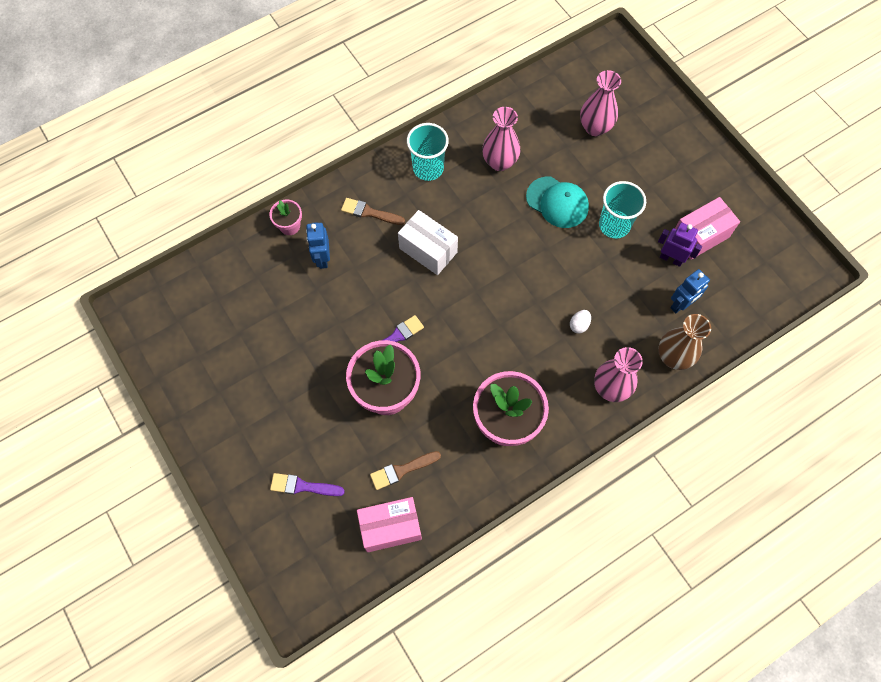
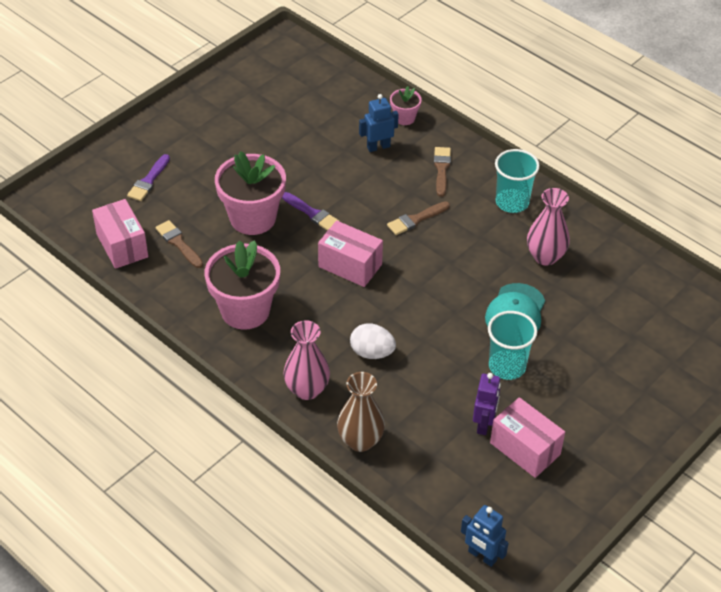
camera: 75 degrees right, 20 degrees down
purple brush [270,473,345,496] -> purple brush turned 150 degrees counterclockwise [127,154,170,201]
white box [398,210,458,275] -> brown brush [387,201,450,235]
white egg [570,310,591,334] -> white egg [350,323,396,359], size x1.64
pink vase [580,70,621,136] -> none
blue robot [670,269,710,313] -> blue robot moved to [461,505,509,567]
none -> pink box [318,221,383,287]

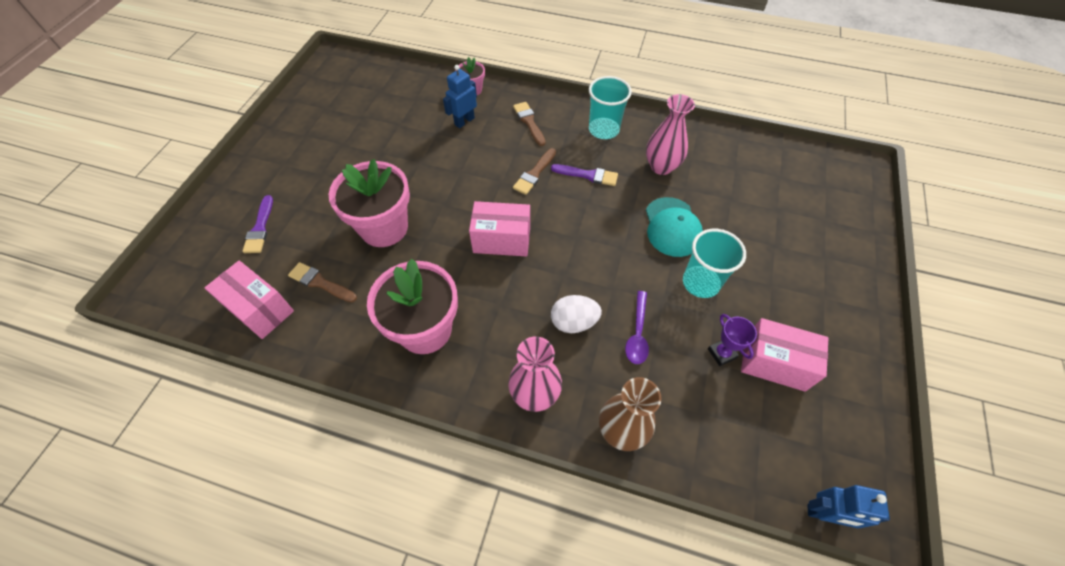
camera: 25 degrees left, 10 degrees up
purple brush [282,192,340,231] -> purple brush moved to [551,164,618,186]
purple robot [473,373,501,435] -> purple trophy [708,314,757,366]
none -> purple spoon [625,291,649,364]

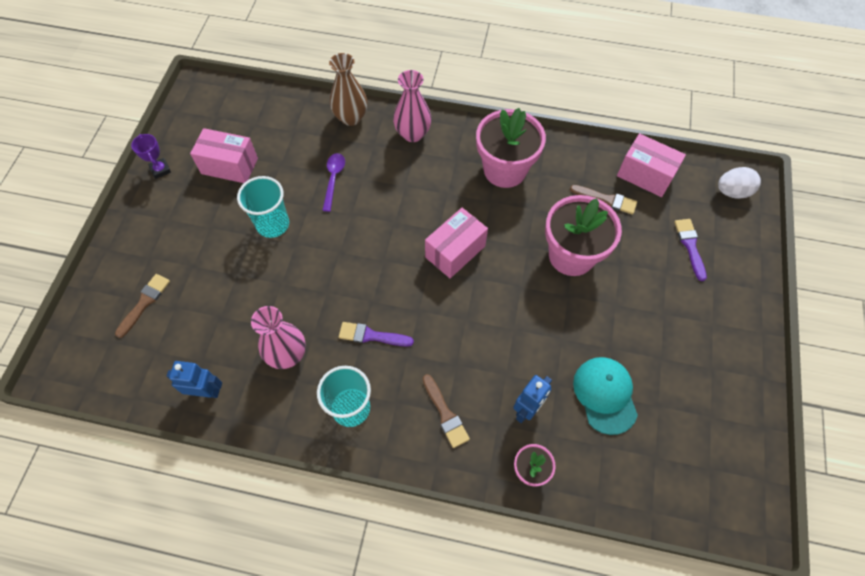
camera: 175 degrees right, 5 degrees up
pink box [469,201,530,257] -> pink box turned 45 degrees counterclockwise [425,208,488,278]
brown brush [513,148,556,195] -> brown brush moved to [115,274,170,338]
white egg [551,295,602,333] -> white egg moved to [718,167,761,199]
turquoise cap [646,197,703,257] -> turquoise cap moved to [573,357,638,435]
purple trophy [708,314,757,366] -> purple trophy moved to [131,134,171,179]
blue robot [807,485,890,528] -> blue robot moved to [167,361,222,398]

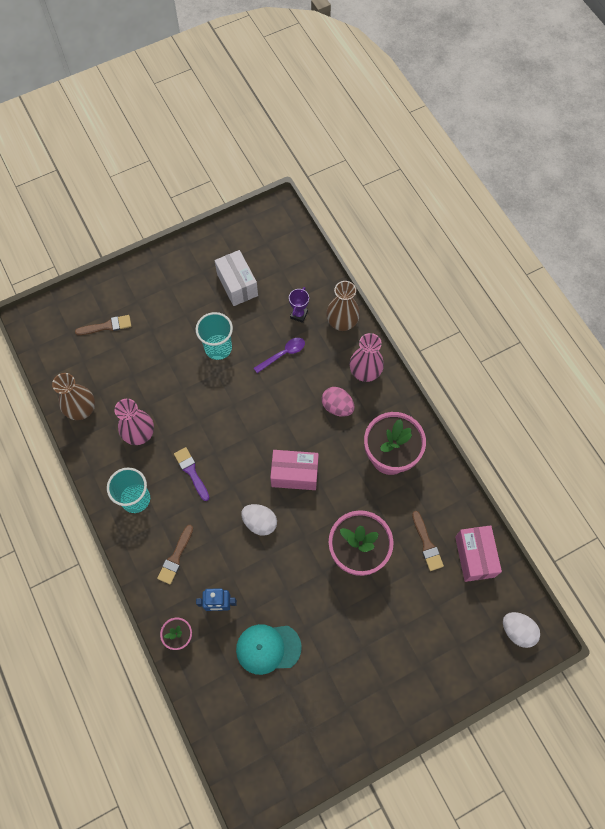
camera: 50 degrees right, 5 degrees up
purple trophy [131,134,171,179] -> purple trophy moved to [289,287,309,323]
blue robot [167,361,222,398] -> brown vase [52,373,95,420]
pink box [190,128,258,183] -> white box [215,250,258,306]
turquoise cap [573,357,638,435] -> turquoise cap turned 135 degrees counterclockwise [236,624,302,675]
purple brush [674,219,707,281] -> none
none -> white egg [241,504,277,536]
none -> pink egg [321,387,354,417]

